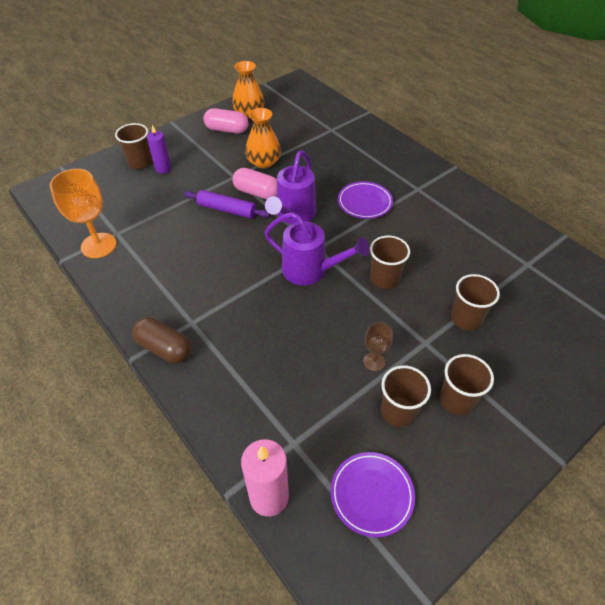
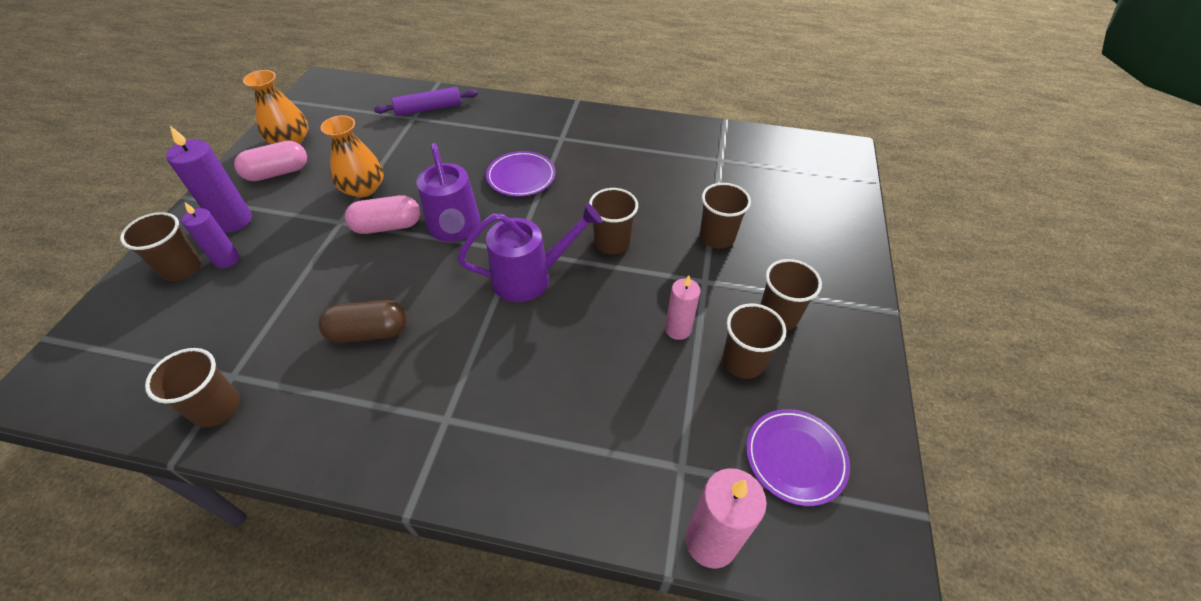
camera: 40 degrees left, 0 degrees up
orange goblet [50,169,116,258] -> brown cup [145,348,240,427]
brown capsule [132,317,191,363] -> brown capsule moved to [319,300,407,343]
purple rolling pin [184,190,270,219] -> purple rolling pin moved to [374,87,478,116]
brown goblet [363,322,393,371] -> pink candle [665,276,701,340]
none -> purple candle [166,126,252,232]

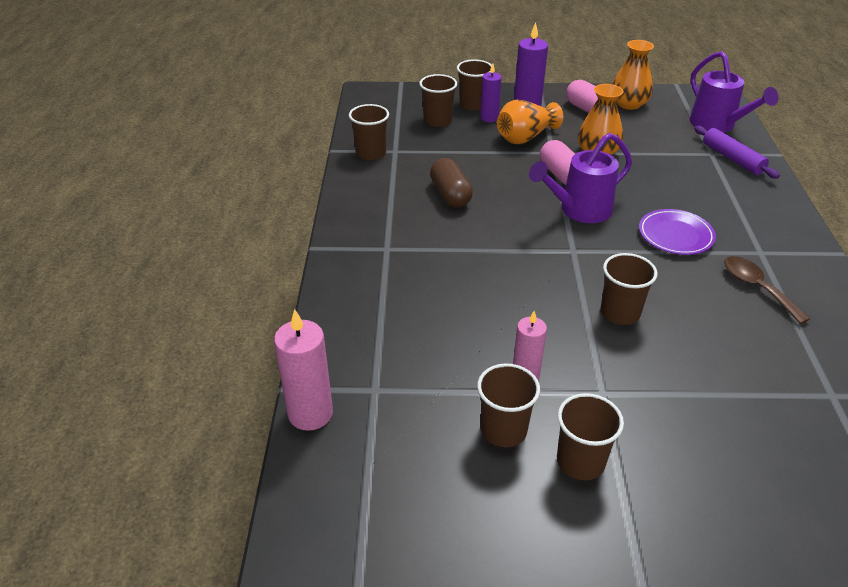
camera: 80 degrees right, 10 degrees down
purple watering can [457,203,602,302] -> purple watering can moved to [689,51,779,132]
brown cup [699,183,751,249] -> brown cup moved to [419,74,457,127]
purple plate [746,409,850,506] -> none
none -> orange vase [497,100,563,144]
none -> brown spoon [724,256,810,324]

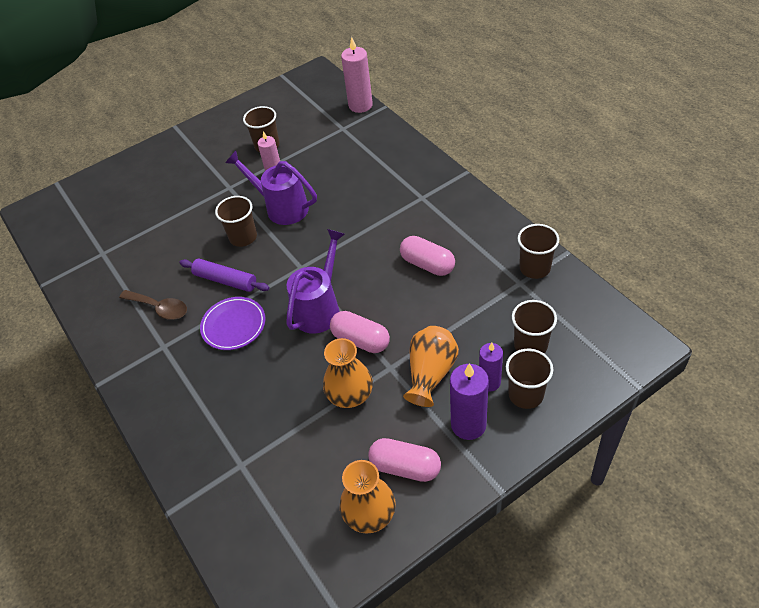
camera: 150 degrees right, 10 degrees up
brown capsule [430,158,473,207] -> pink capsule [400,236,455,276]
brown cup [557,393,624,480] -> none
purple watering can [689,51,779,132] -> purple watering can moved to [225,151,317,225]
purple rolling pin [694,126,780,179] -> purple rolling pin moved to [179,258,270,292]

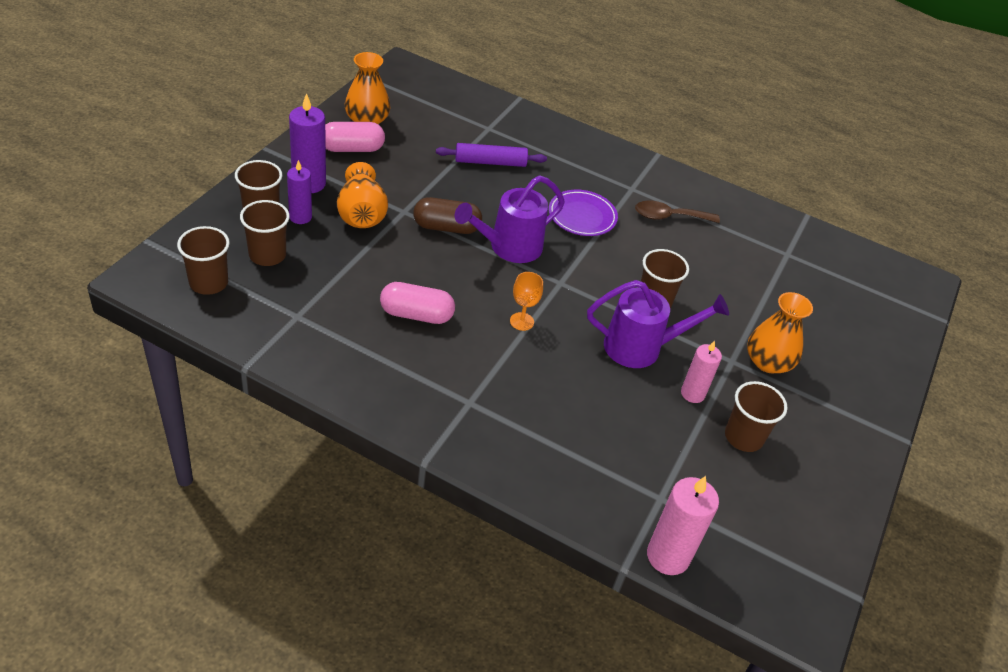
camera: 140 degrees right, 5 degrees down
purple rolling pin [179,258,270,292] -> purple rolling pin moved to [436,143,547,167]
purple watering can [286,229,345,334] -> purple watering can turned 60 degrees clockwise [455,175,565,263]
orange vase [323,338,373,408] -> orange vase moved to [747,292,813,373]
pink capsule [330,311,390,353] -> brown capsule [413,197,482,234]
brown cup [518,224,559,279] -> brown cup moved to [177,226,230,295]
none -> orange goblet [510,272,543,331]

